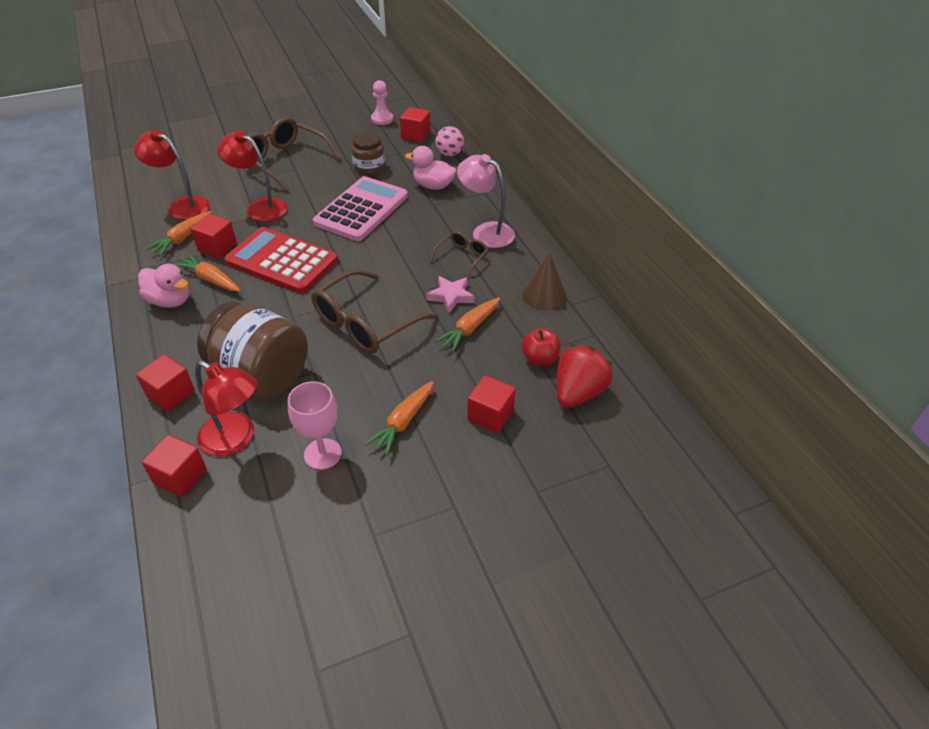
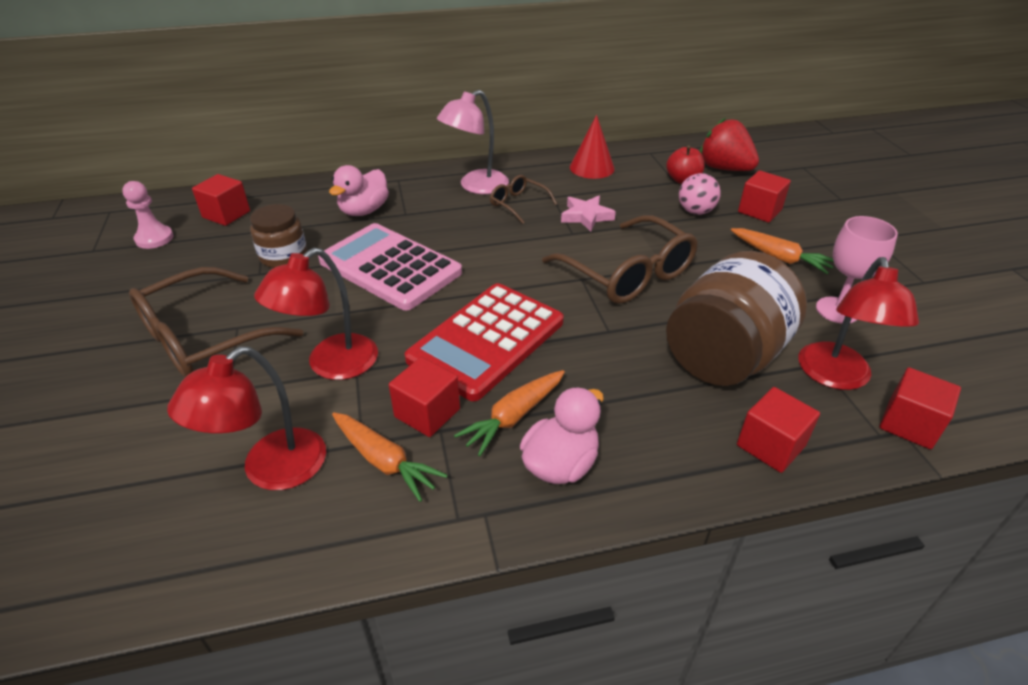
camera: 80 degrees left, 5 degrees down
red lamp [195,360,258,456] -> red lamp turned 150 degrees clockwise [799,257,919,390]
pink ball [435,126,464,156] -> pink ball moved to [679,173,721,215]
orange carrot [435,297,500,352] -> none
brown cone [522,252,567,310] -> red cone [570,115,614,179]

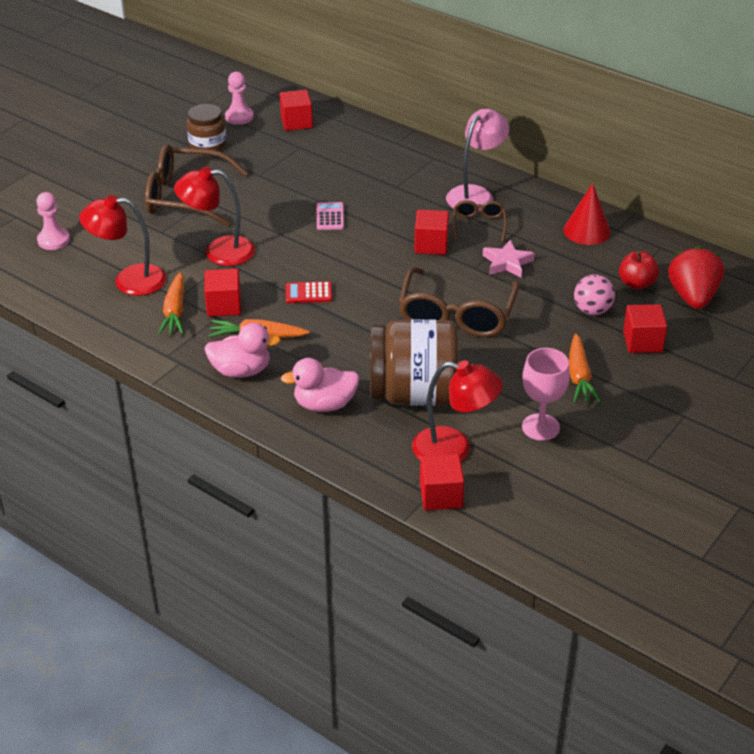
camera: 50 degrees right, 0 degrees up
brown jar [250,204,307,268] -> brown jar moved to [186,104,227,151]
pink calculator [318,223,462,310] -> pink calculator [317,202,344,230], size x0.40
pink duck [329,165,389,216] -> pink duck moved to [281,358,359,412]
red calculator [405,283,564,401] -> red calculator [286,281,332,303], size x0.40
pink lamp [437,90,509,194] -> pink lamp turned 120 degrees clockwise [446,109,509,212]
red cube [737,387,820,473] -> red cube moved to [414,210,449,255]
red lamp [799,257,919,390] -> red lamp turned 135 degrees counterclockwise [412,360,503,462]
none -> pink pawn [36,192,70,250]

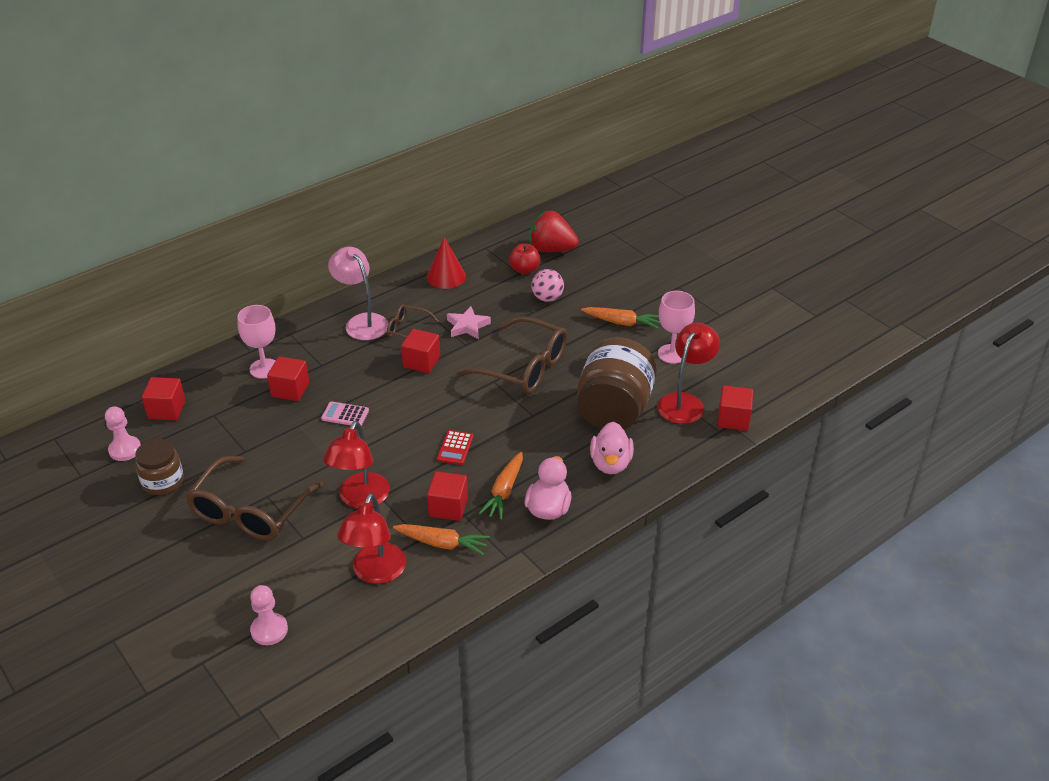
camera: 75 degrees left, 0 degrees up
red cube [623,304,667,353] -> red cube moved to [267,356,309,401]
none -> pink goblet [238,305,276,379]

